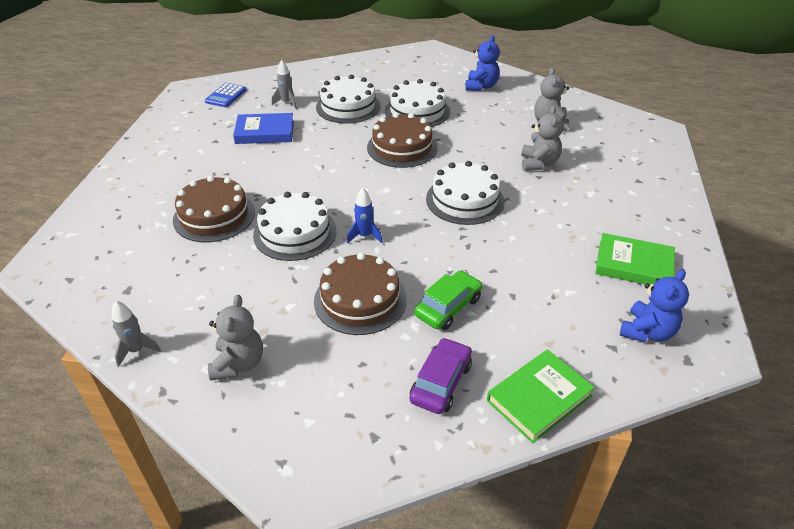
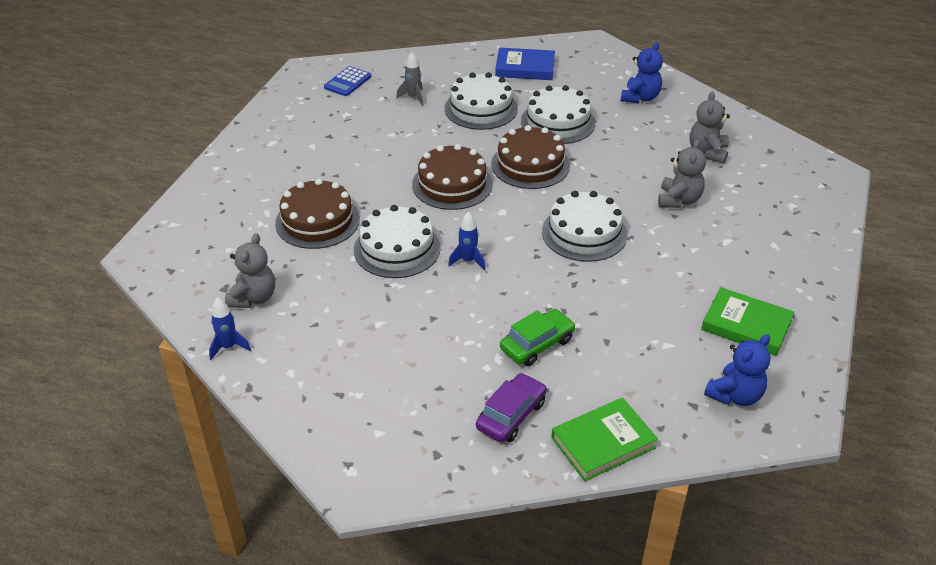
camera: 10 degrees right, 0 degrees up
grey rocket [112,301,161,367] -> blue rocket [209,297,251,360]
grey teddy bear [208,295,263,381] -> grey teddy bear moved to [225,233,275,308]
blue book [233,113,294,144] -> blue book moved to [495,48,555,80]
brown cake [314,253,407,335] -> brown cake moved to [412,144,493,210]

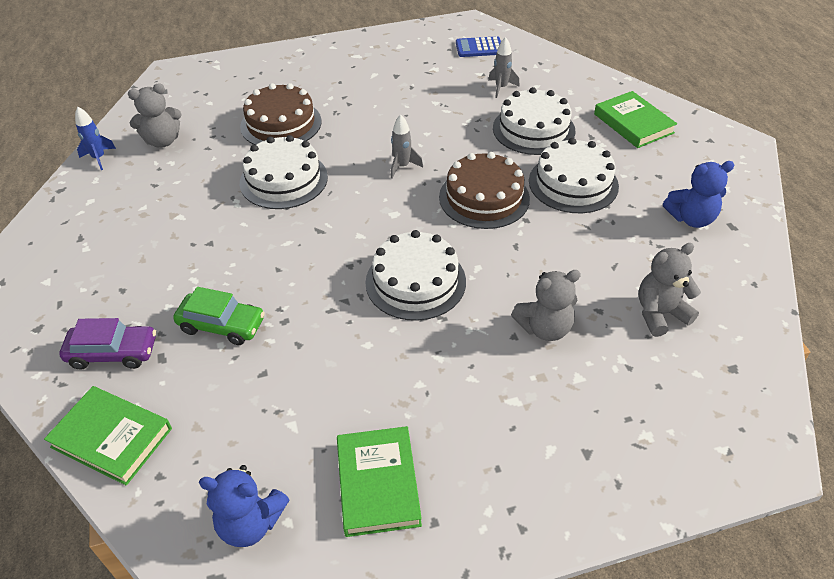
camera: 55 degrees right, 5 degrees up
brown cake [412,144,493,210] -> grey rocket [391,114,423,179]
blue rocket [448,212,485,270] -> none
blue book [495,48,555,80] -> green book [594,91,677,148]

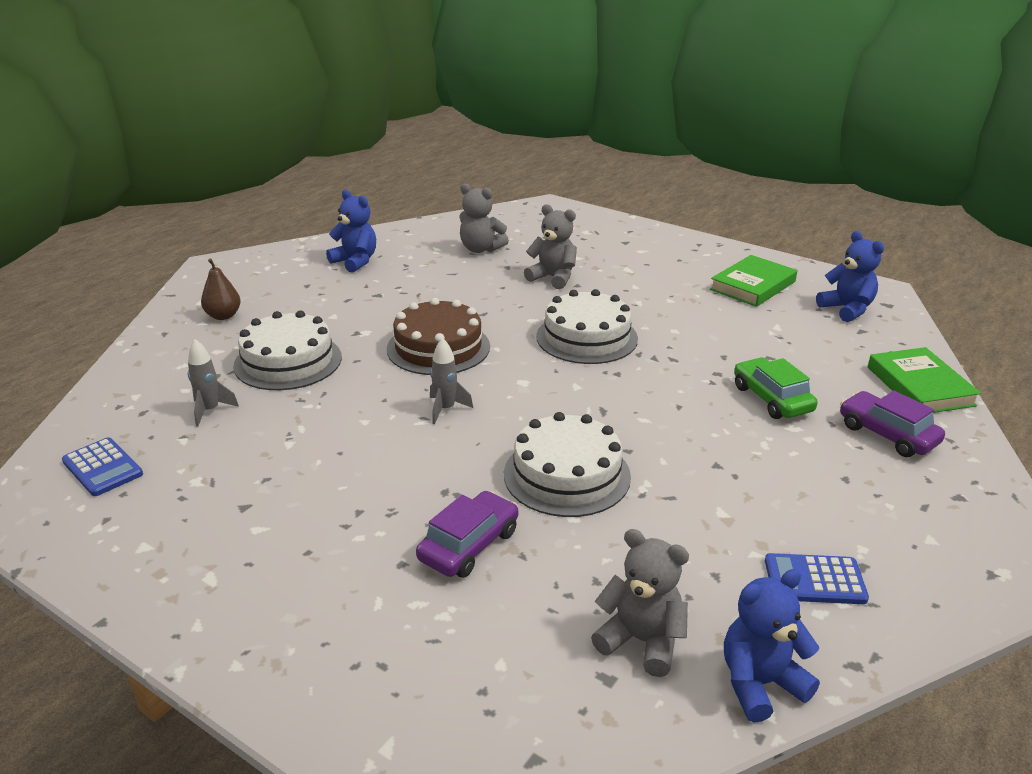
camera: 130 degrees left, 15 degrees down
blue rocket [75,107,116,170] -> blue teddy bear [724,569,820,723]
brown cake [240,83,322,145] -> purple car [416,491,518,578]
white cake [529,138,619,213] -> none
green book [594,91,677,148] -> brown pear [201,258,241,320]
none -> blue calculator [765,553,869,604]

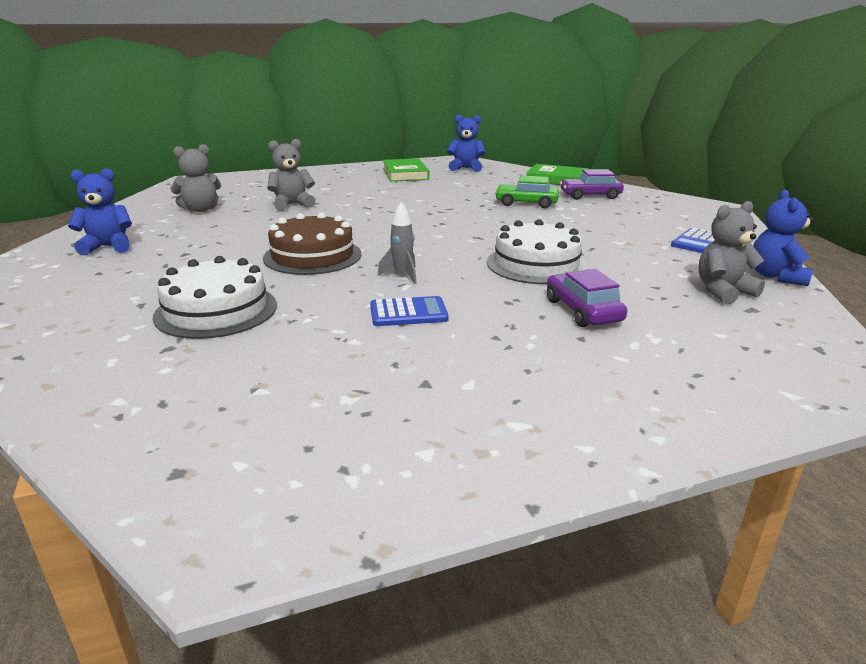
camera: 55 degrees left, 5 degrees down
blue calculator [62,438,143,496] -> blue calculator moved to [370,296,449,326]
grey rocket [188,339,239,427] -> none
brown pear [201,258,241,320] -> none
white cake [536,289,638,364] -> none

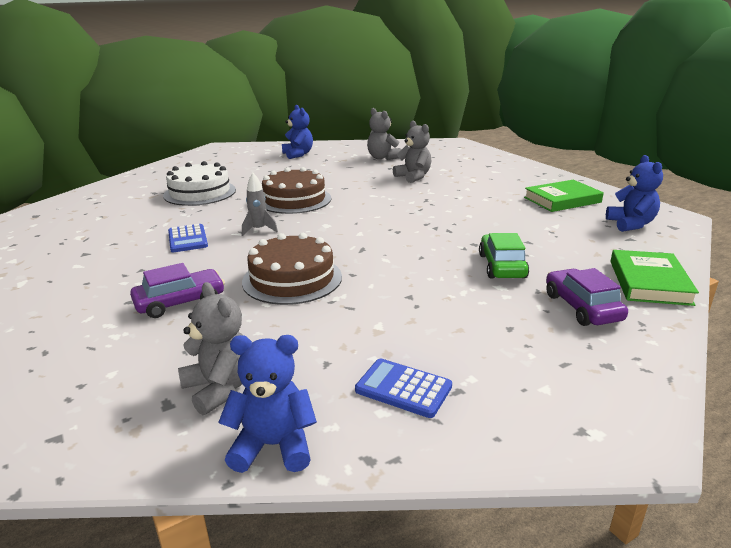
camera: 80 degrees right, 0 degrees up
white cake [487,219,588,284] -> brown cake [242,233,342,305]

